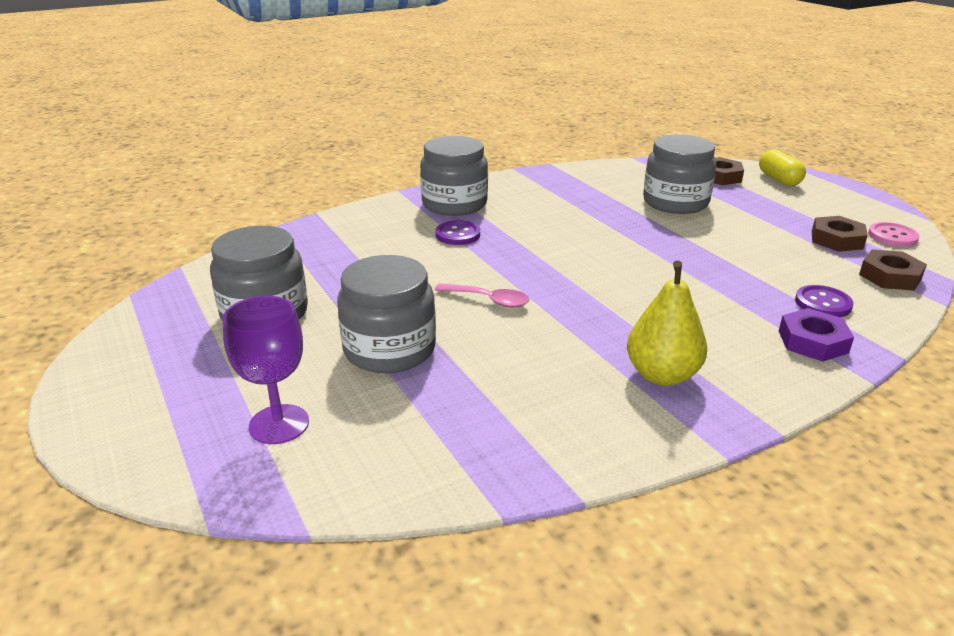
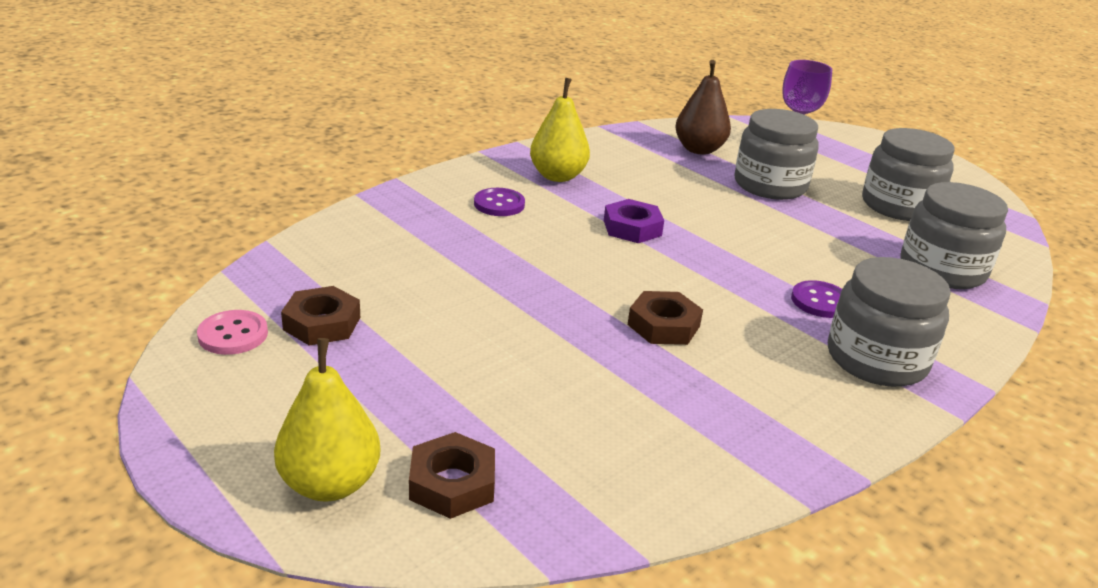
camera: 165 degrees right, 0 degrees up
pink spoon [435,283,530,308] -> none
grey jar [643,134,717,214] -> grey jar moved to [901,182,1008,289]
yellow capsule [759,150,806,186] -> yellow pear [274,338,380,502]
purple nut [779,308,854,362] -> purple nut moved to [604,199,664,243]
purple button [795,285,854,317] -> purple button moved to [474,188,525,216]
brown nut [859,250,927,291] -> brown nut moved to [628,291,703,345]
none -> brown pear [675,60,731,155]

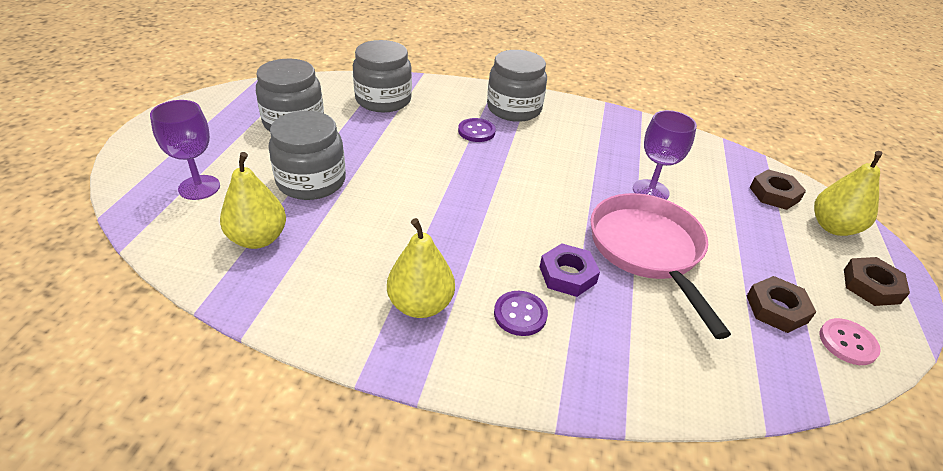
camera: 125 degrees left, 10 degrees up
purple nut [604,199,664,243] -> purple nut moved to [540,244,600,297]
brown nut [628,291,703,345] -> brown nut moved to [844,257,910,306]
brown pear [675,60,731,155] -> yellow pear [220,152,286,249]
none -> pink pan [590,193,731,339]
none -> purple goblet [633,110,697,200]

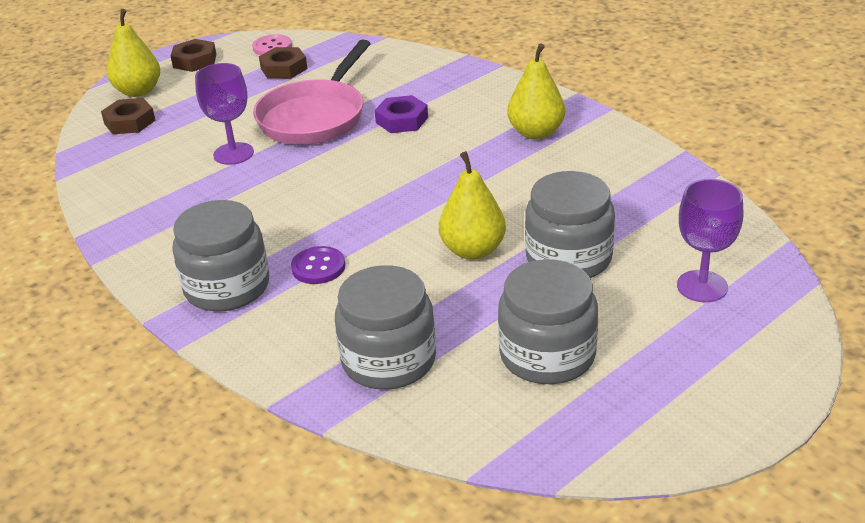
camera: 140 degrees left, 5 degrees down
yellow pear [220,152,286,249] -> yellow pear moved to [439,151,506,260]
purple button [494,291,548,336] -> none

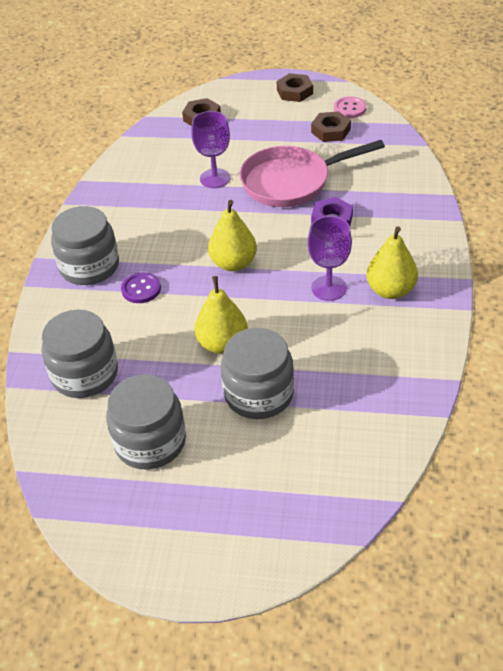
camera: 50 degrees right, 10 degrees up
yellow pear [107,9,160,97] -> yellow pear moved to [208,200,257,271]
purple goblet [677,179,743,302] -> purple goblet moved to [308,216,352,301]

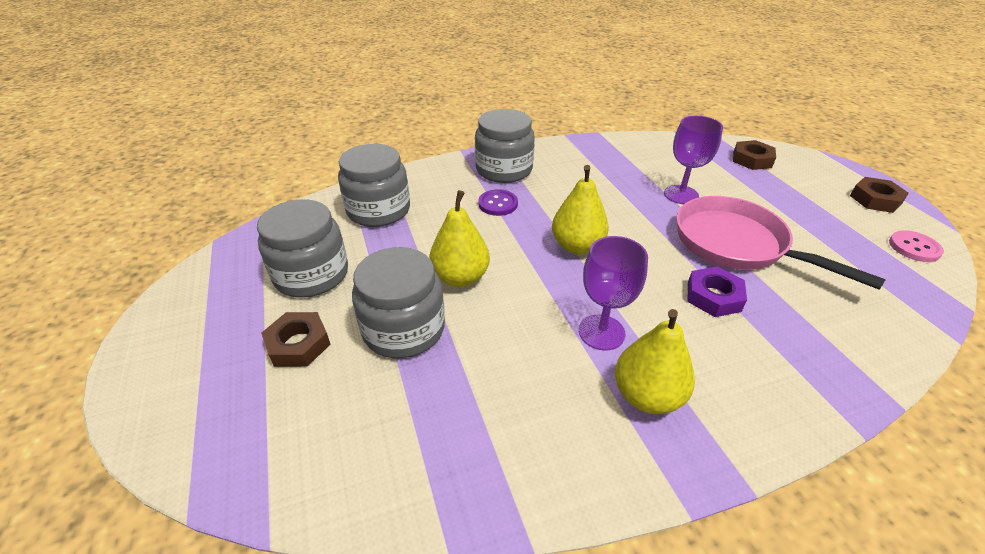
camera: 60 degrees right, 5 degrees down
brown nut [311,111,351,142] -> brown nut moved to [261,312,331,367]

